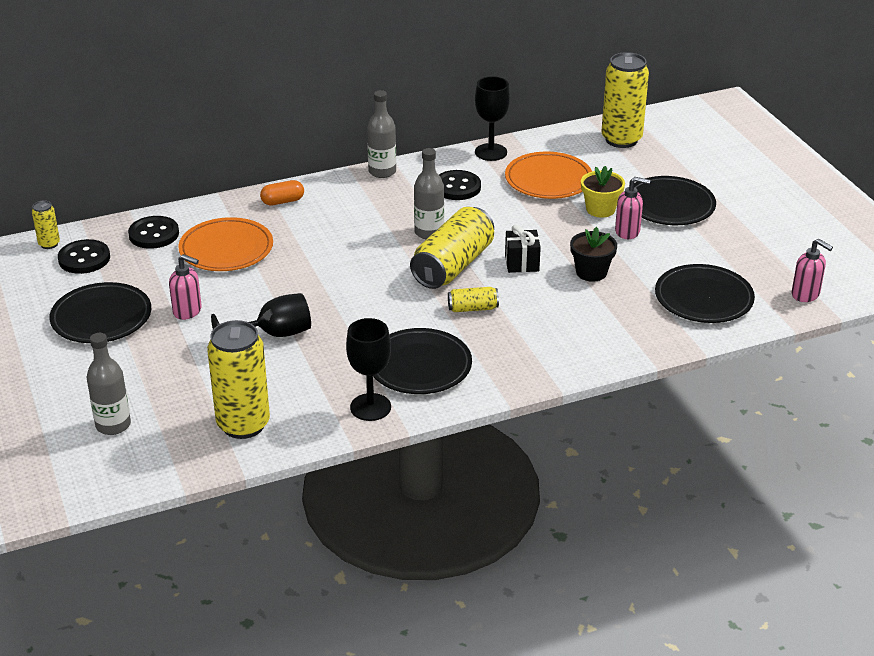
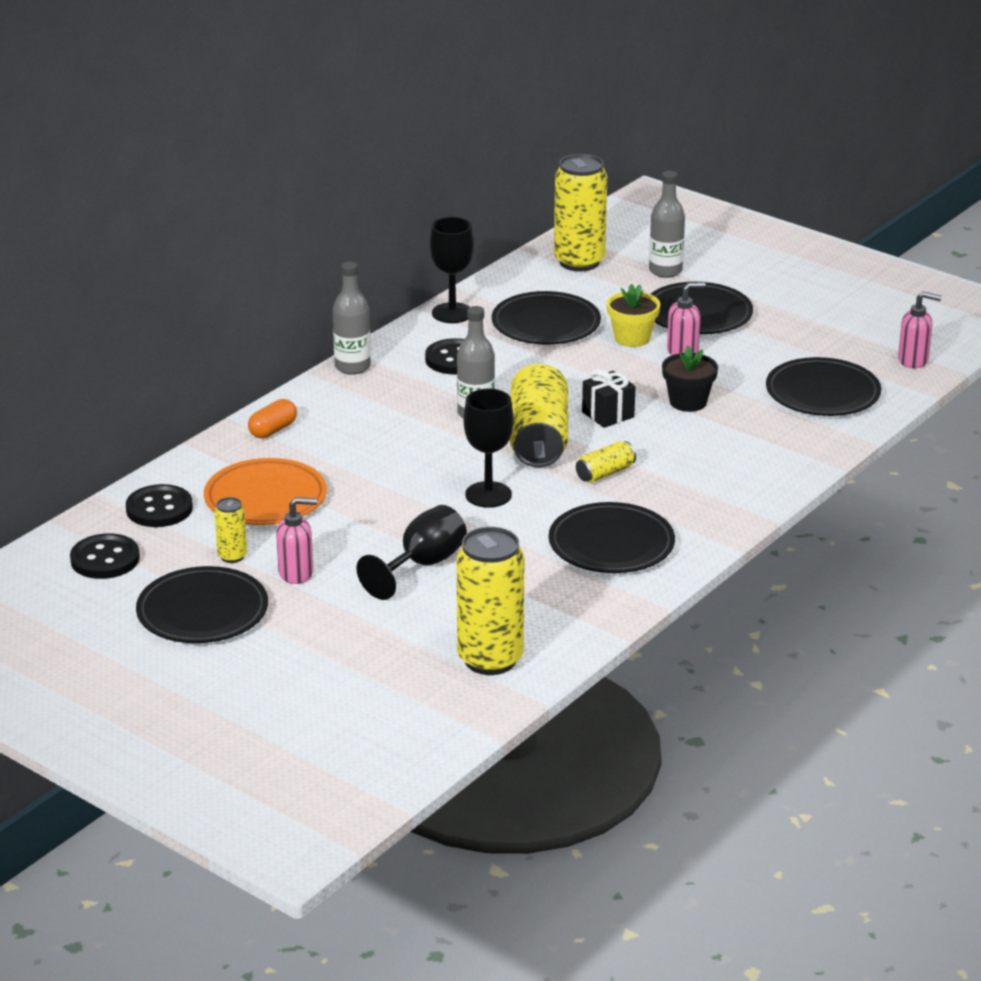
camera: 30 degrees left, 5 degrees down
yellow can [32,200,60,249] -> yellow can moved to [215,497,247,563]
grey bottle [87,333,131,435] -> grey bottle moved to [649,171,685,278]
black goblet [346,318,391,421] -> black goblet moved to [463,389,514,508]
orange plate [505,152,592,199] -> black plate [492,291,601,345]

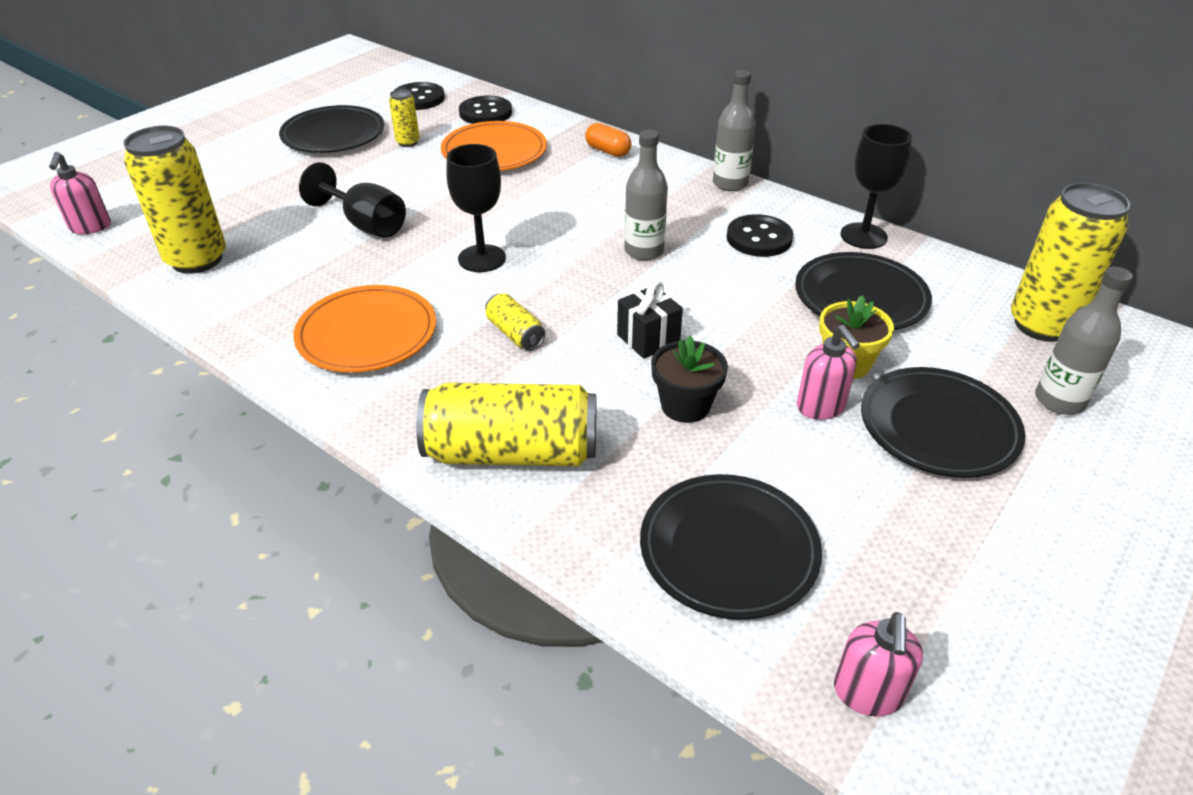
camera: 90 degrees right, 10 degrees up
pink soap dispenser [276,497,317,584] -> pink soap dispenser moved to [49,152,111,234]
yellow can [509,364,568,467] -> yellow can moved to [416,383,596,466]
black plate [549,502,675,573] -> orange plate [293,285,436,373]

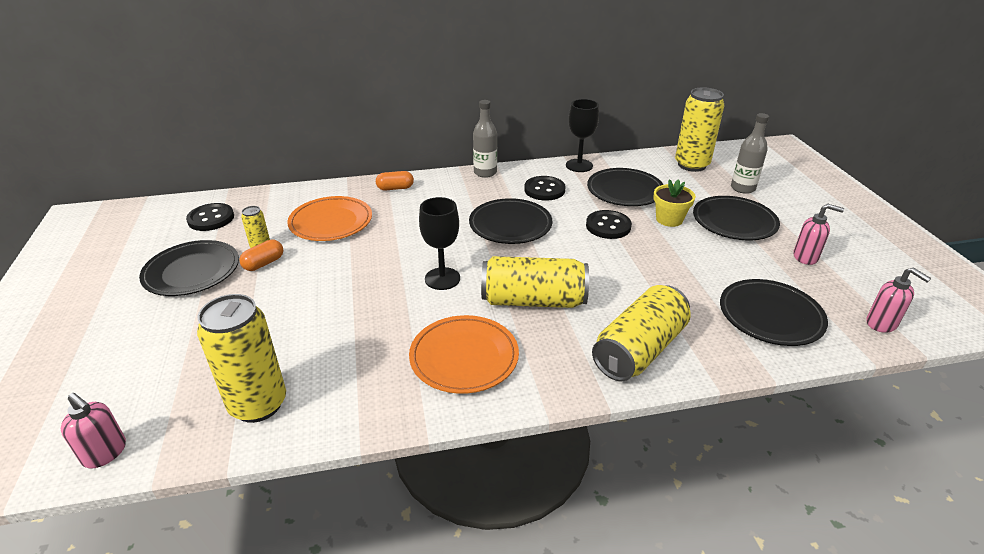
camera: 50 degrees left, 5 degrees down
black goblet [299,162,406,238] -> none
black button [459,96,512,124] -> black button moved to [586,210,632,239]
yellow can [485,293,545,350] -> yellow can [481,256,589,308], size x2.11
black gift [617,281,683,359] -> none
grey bottle [624,130,668,261] -> black plate [469,198,552,244]
black flower pot [651,335,728,423] -> none
pink soap dispenser [797,325,860,420] -> pink soap dispenser moved to [793,204,844,265]
none -> orange capsule [239,240,283,271]

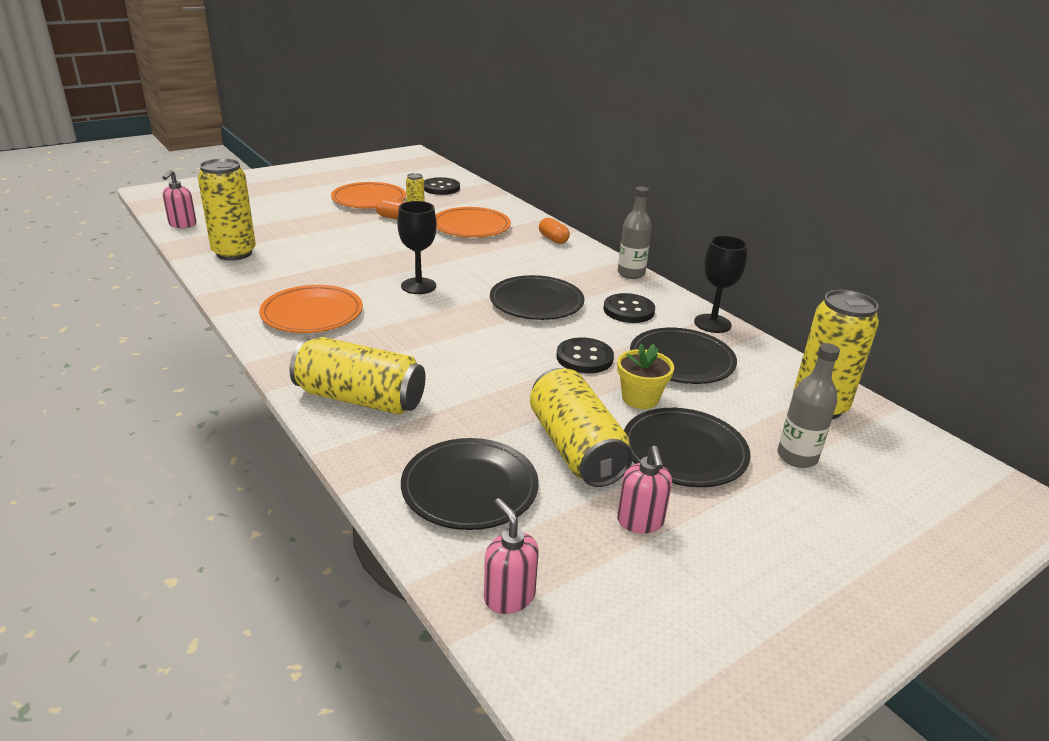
camera: 65 degrees right, 5 degrees down
black plate [139,240,239,296] -> orange plate [331,182,406,209]
yellow can [481,256,589,308] -> yellow can moved to [530,368,633,487]
pink soap dispenser [867,267,931,333] -> pink soap dispenser turned 120 degrees clockwise [484,498,539,614]

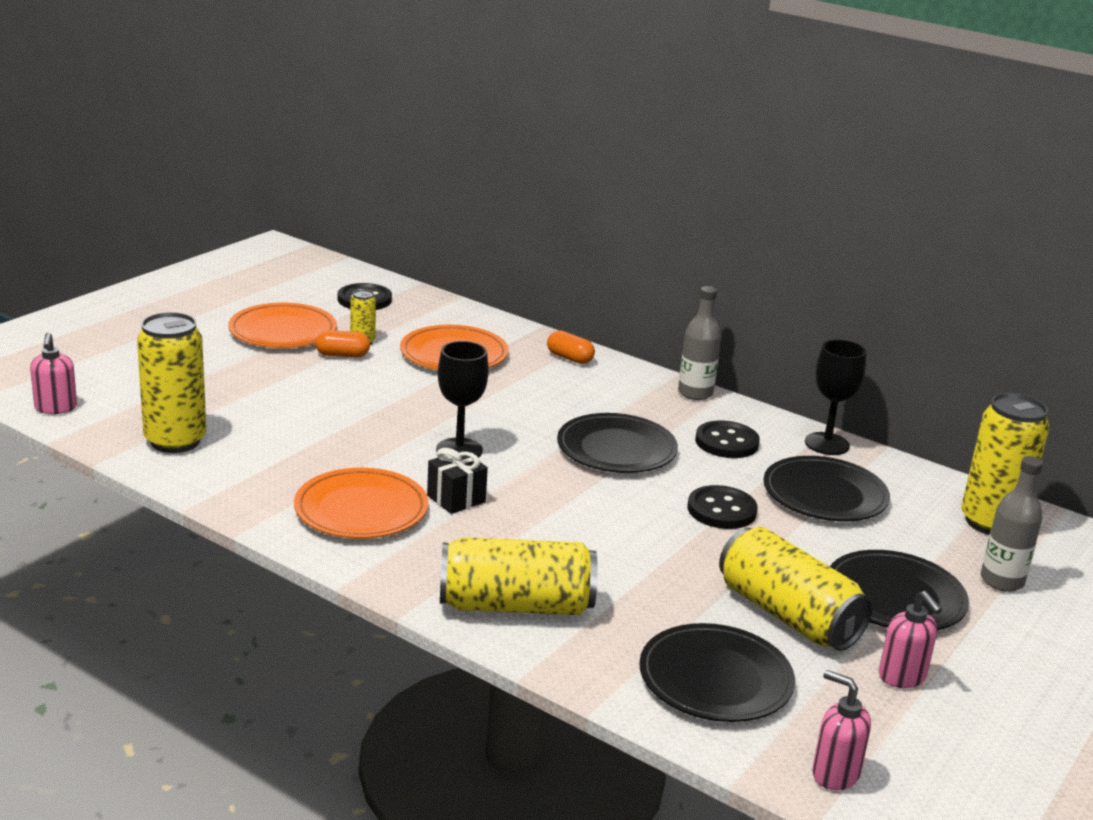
camera: 20 degrees left, 5 degrees down
yellow flower pot [617,343,674,409] -> none
none -> black gift [427,448,488,514]

